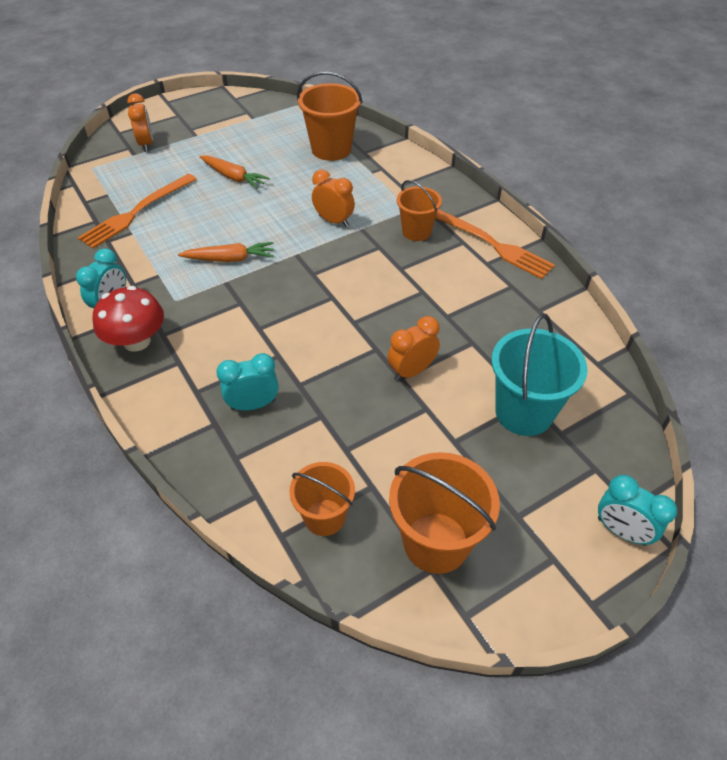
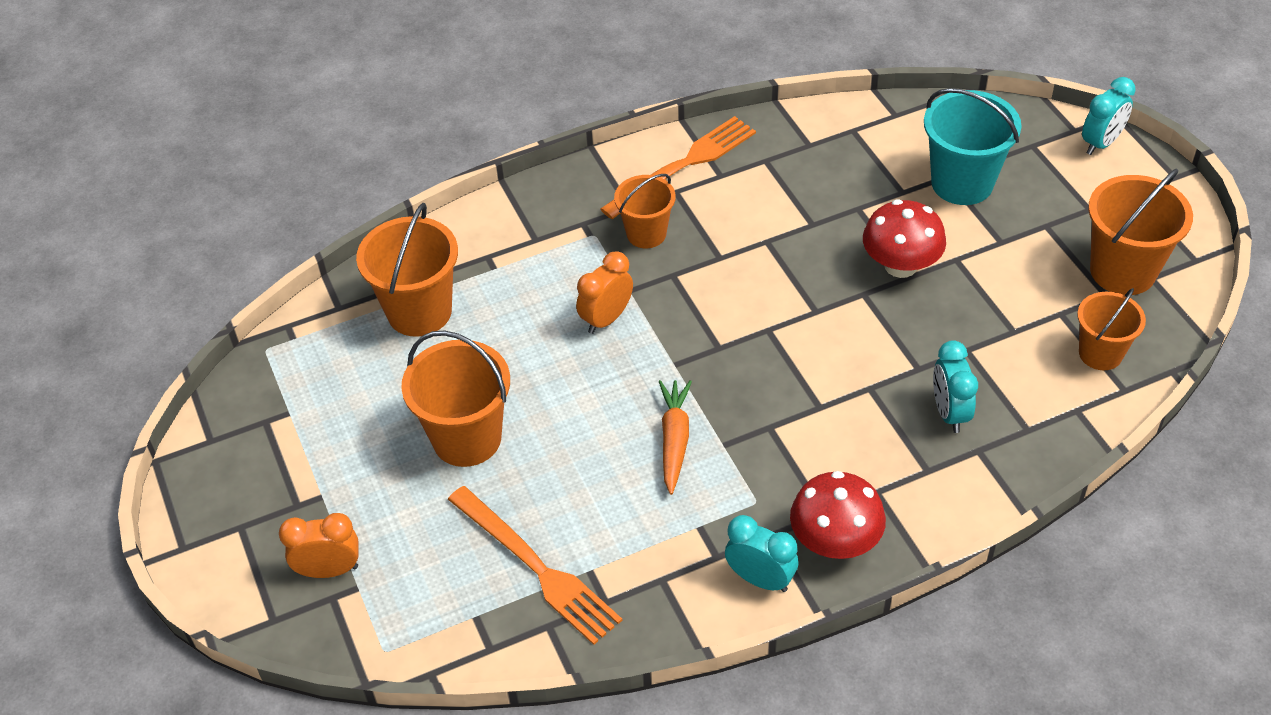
camera: 80 degrees left, 0 degrees up
orange carrot [200,155,270,189] -> orange bucket [401,331,510,467]
orange clock [387,316,440,381] -> red mushroom [863,199,946,278]

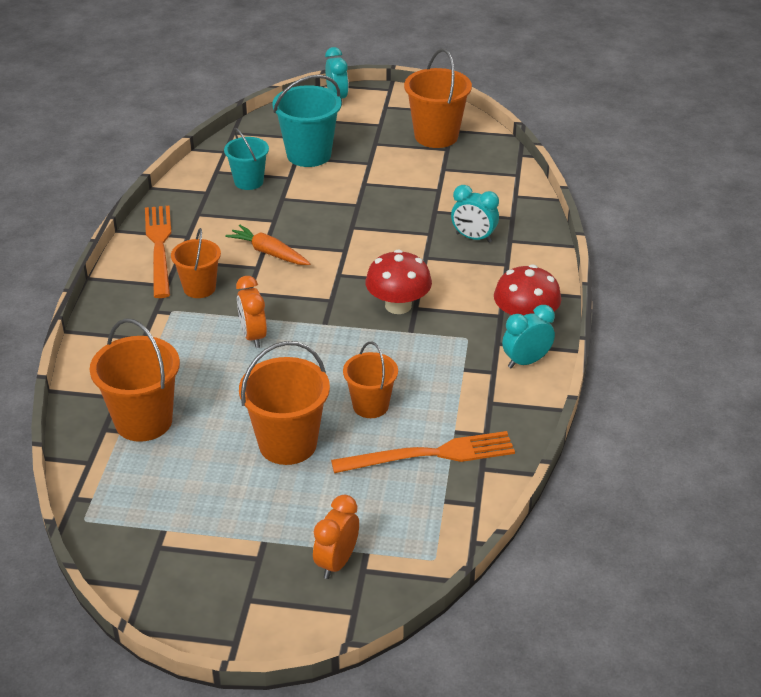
camera: 60 degrees left, 10 degrees down
orange carrot [659,380,692,495] -> orange carrot moved to [225,225,311,265]
red mushroom [863,199,946,278] -> red mushroom moved to [365,249,432,314]
orange bucket [1077,288,1146,370] -> orange bucket moved to [343,342,398,418]
none -> turquoise bucket [224,127,269,190]

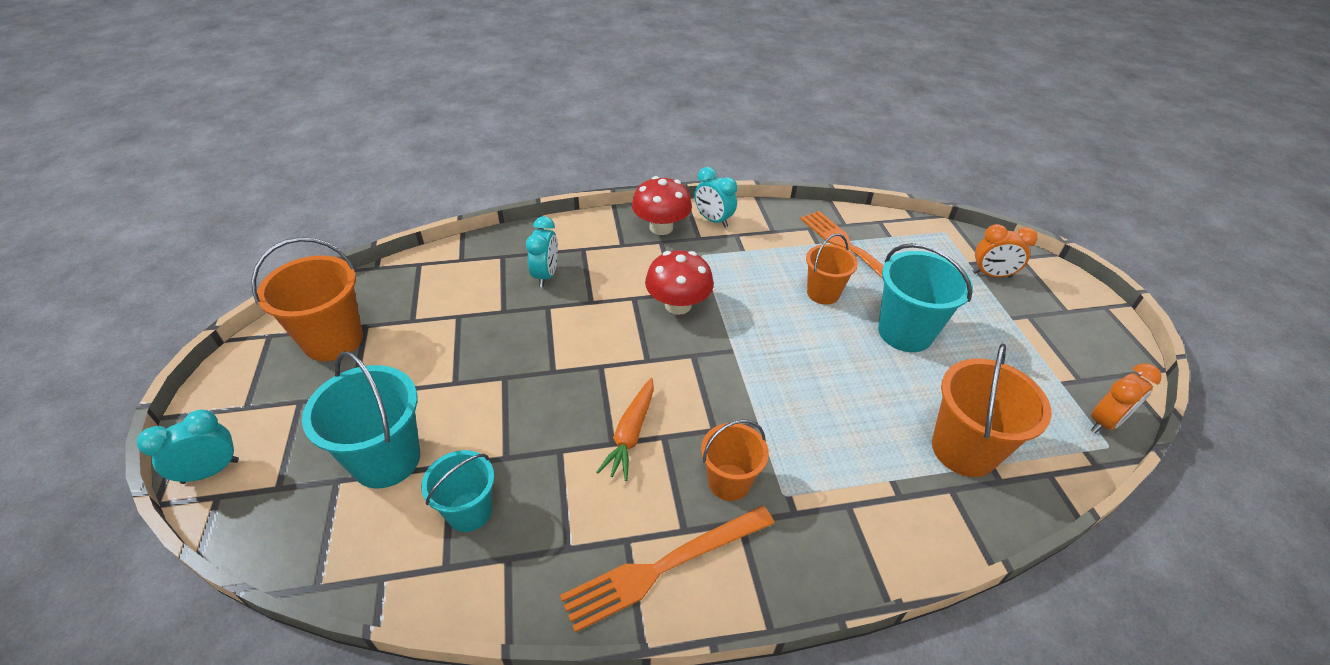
camera: 110 degrees left, 5 degrees up
orange clock [236,276,267,348] -> orange clock moved to [1091,363,1162,433]
orange bucket [239,341,330,465] -> turquoise bucket [878,243,973,352]

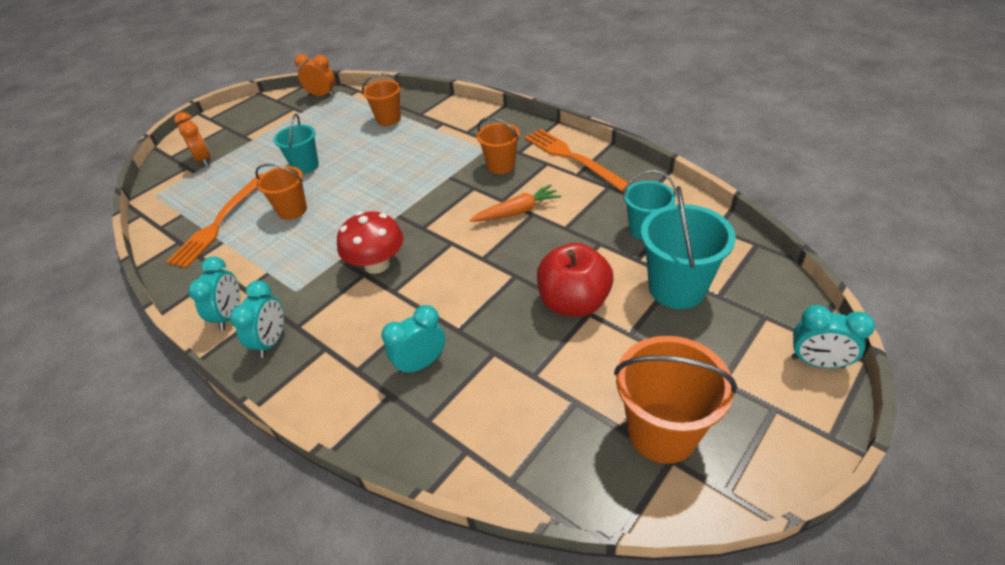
camera: 125 degrees left, 0 degrees up
orange fork [560,506,774,633] -> orange fork turned 150 degrees counterclockwise [525,129,631,192]
red mushroom [632,176,692,235] -> turquoise clock [230,280,284,358]
turquoise bucket [878,243,973,352] -> turquoise bucket [273,113,319,174], size x0.64
orange bucket [932,344,1052,477] -> orange bucket [362,73,401,126], size x0.64
none -> red apple [537,243,614,317]

